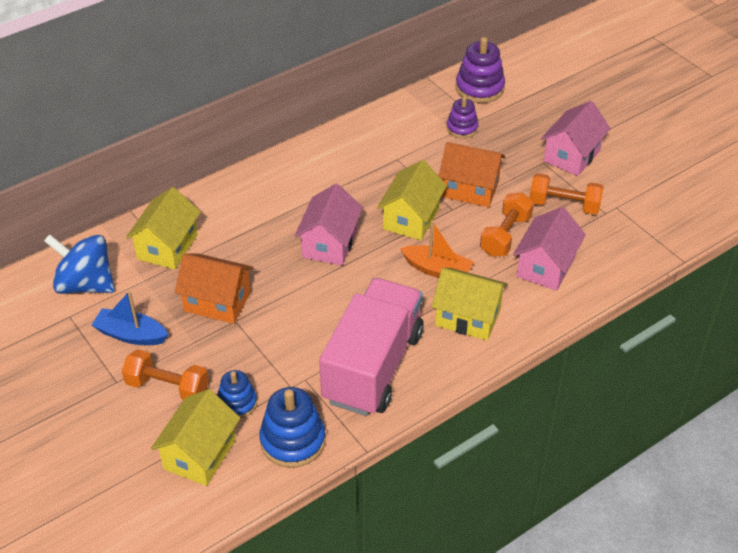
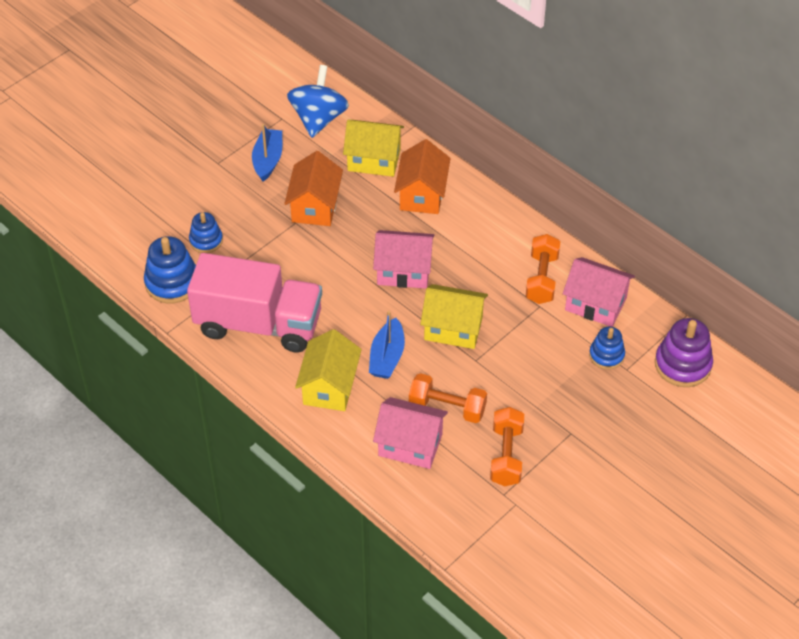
camera: 80 degrees right, 5 degrees up
orange dumbbell [122,349,209,400] -> orange dumbbell moved to [525,234,561,304]
yellow house [151,389,240,486] -> none
orange boat [400,221,474,278] -> blue boat [369,311,405,379]
orange house [439,142,505,207] -> orange house moved to [394,139,451,214]
purple stacking toy [446,96,479,138] -> blue stacking toy [589,326,625,370]
pink house [541,101,611,176] -> pink house moved to [563,257,635,327]

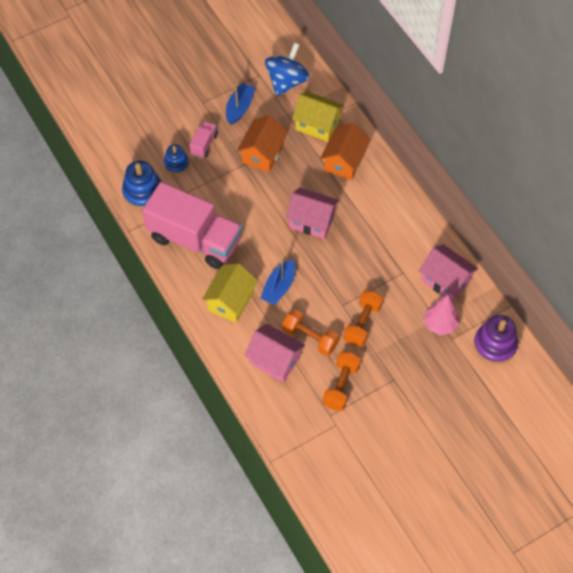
camera: 15 degrees right, 10 degrees up
yellow house [420,284,488,349] -> none
orange dumbbell [525,234,561,304] -> orange dumbbell moved to [343,290,383,347]
blue stacking toy [589,326,625,370] -> pink tree [424,295,459,335]
none -> pink truck [189,121,218,158]

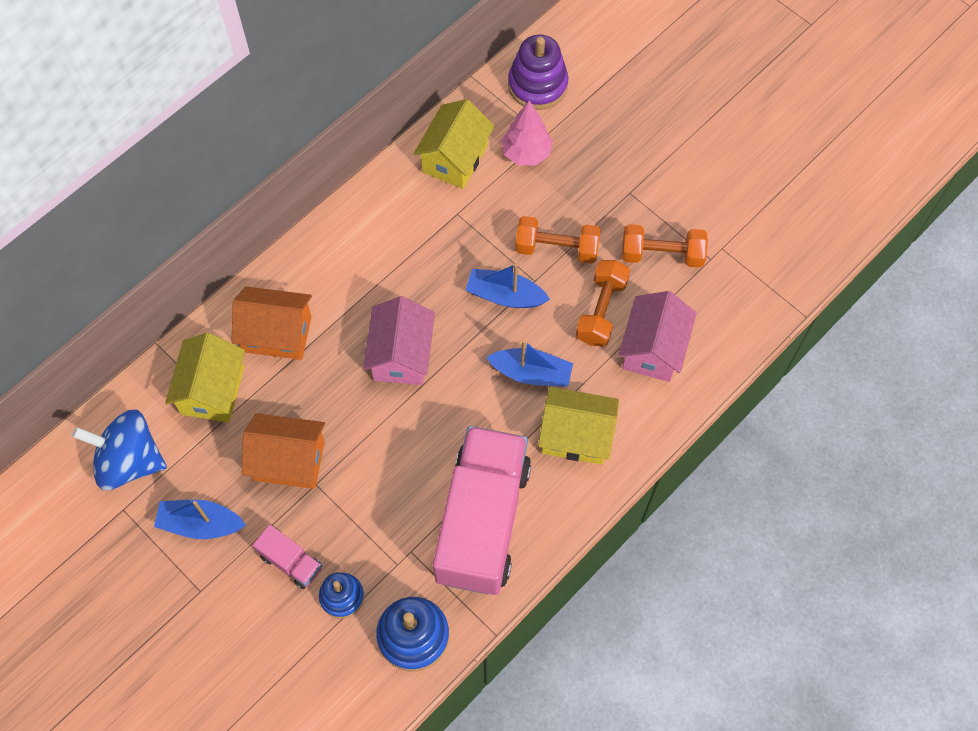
camera: 105 degrees left, 5 degrees up
pink truck [189,121,218,158] -> pink truck turned 150 degrees counterclockwise [253,525,322,589]
pink house [419,244,478,301] -> yellow house [413,99,495,189]
none -> blue boat [466,263,550,308]

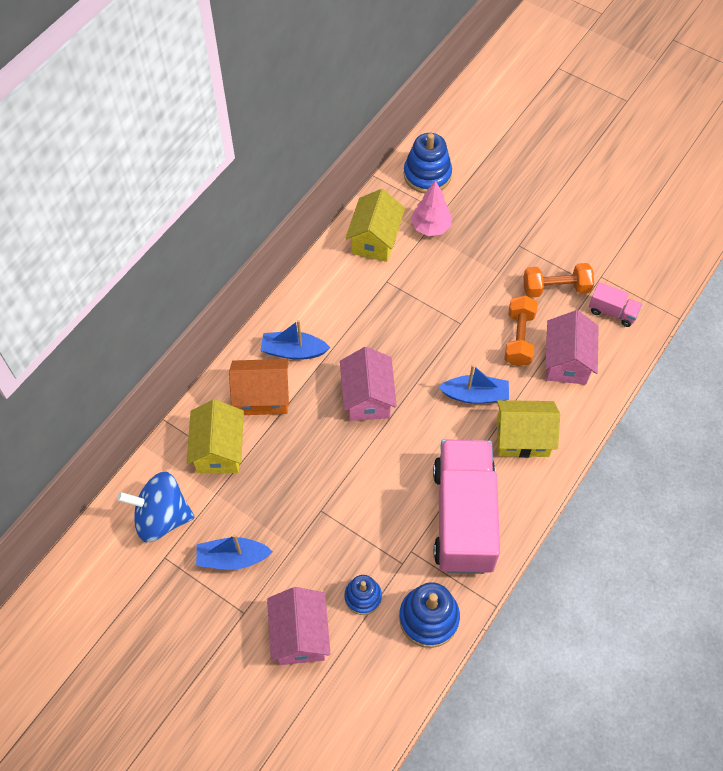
camera: 10 degrees left, 5 degrees down
orange house [242,413,325,489] -> none
pink truck [253,525,322,589] -> pink truck moved to [589,282,642,327]
blue boat [466,263,550,308] -> blue boat moved to [260,320,330,360]
purple stacking toy [508,35,568,110] -> blue stacking toy [404,133,452,193]
orange dumbbell [515,216,601,263] -> none
none -> pink house [267,587,330,665]

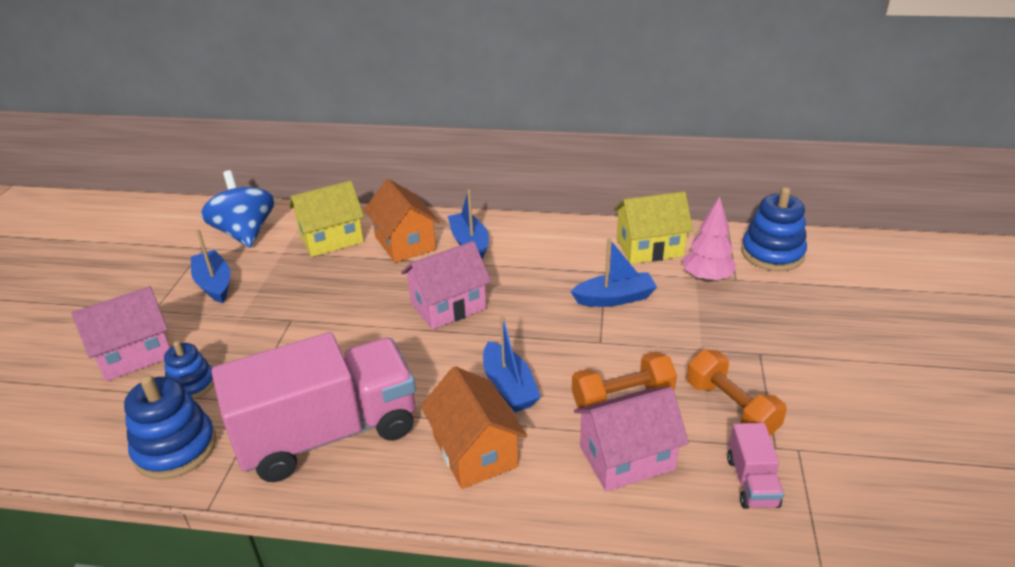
camera: 65 degrees right, 25 degrees down
yellow house [497,400,560,458] -> orange house [421,366,527,489]
none -> blue boat [570,238,657,307]

